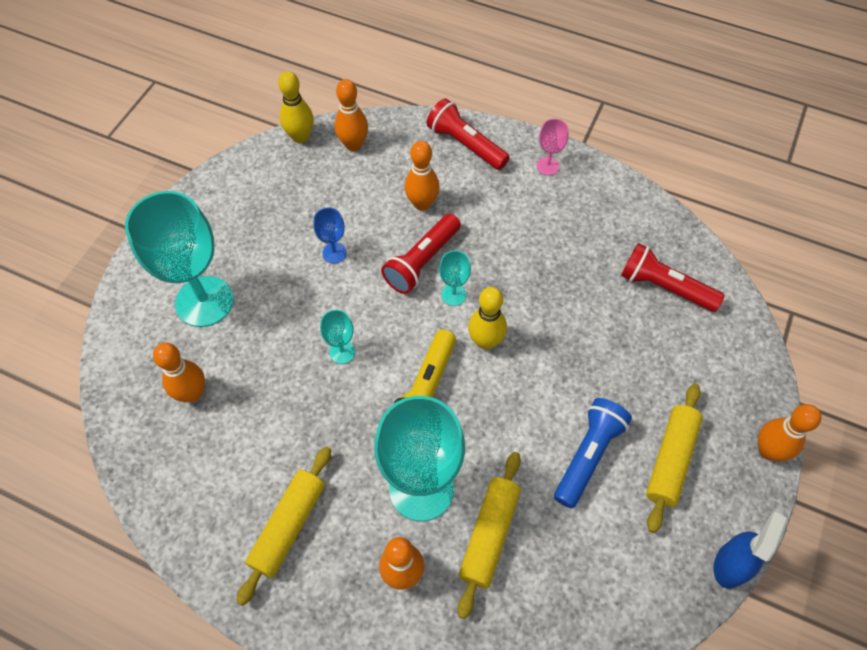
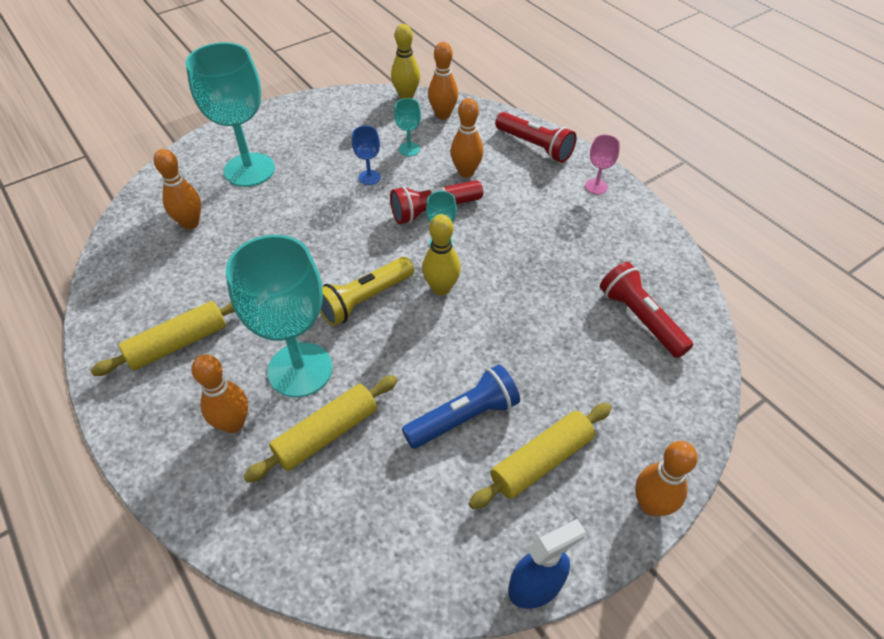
camera: 30 degrees right, 10 degrees down
turquoise goblet [320,310,355,364] -> turquoise goblet moved to [394,98,421,156]
red flashlight [426,98,510,170] -> red flashlight turned 150 degrees clockwise [495,112,577,163]

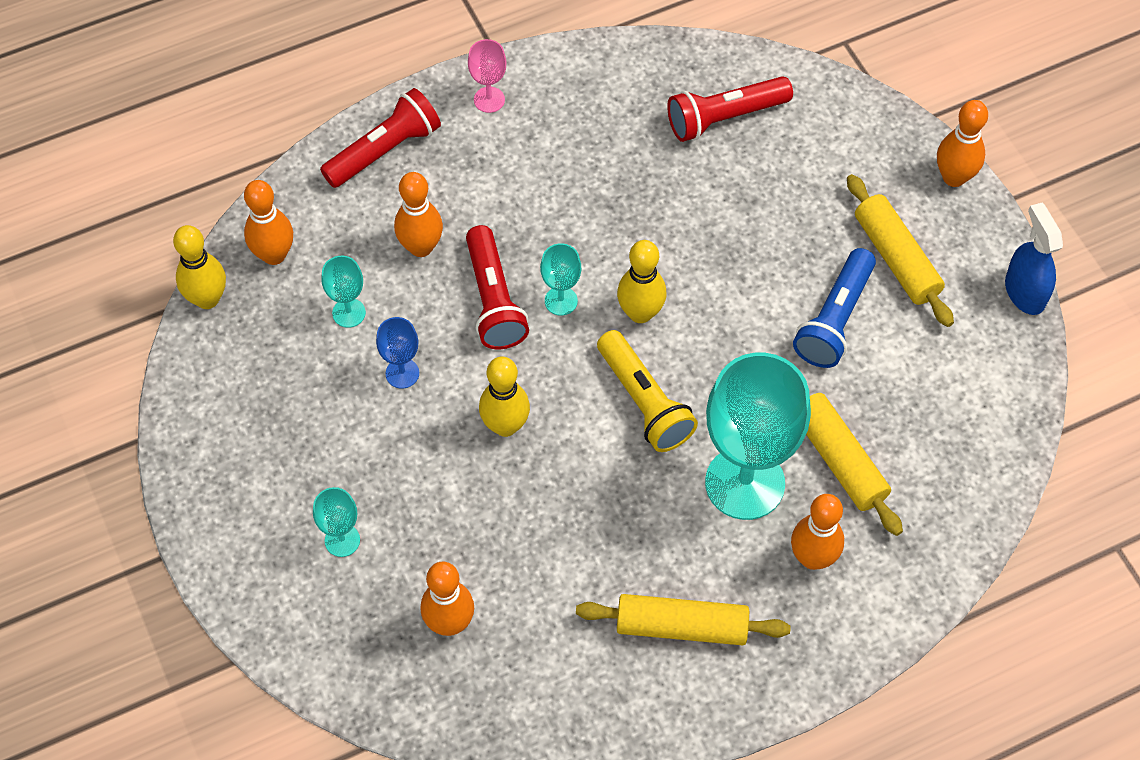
camera: 80 degrees left, 10 degrees up
yellow rolling pin [90,301,235,376] -> yellow rolling pin turned 60 degrees counterclockwise [576,594,791,645]
turquoise goblet [186,42,275,187] -> turquoise goblet [313,487,360,557], size x0.44
blue flashlight [402,365,520,449] -> blue flashlight turned 135 degrees counterclockwise [793,248,876,368]
none -> yellow bowling pin [479,357,530,437]

